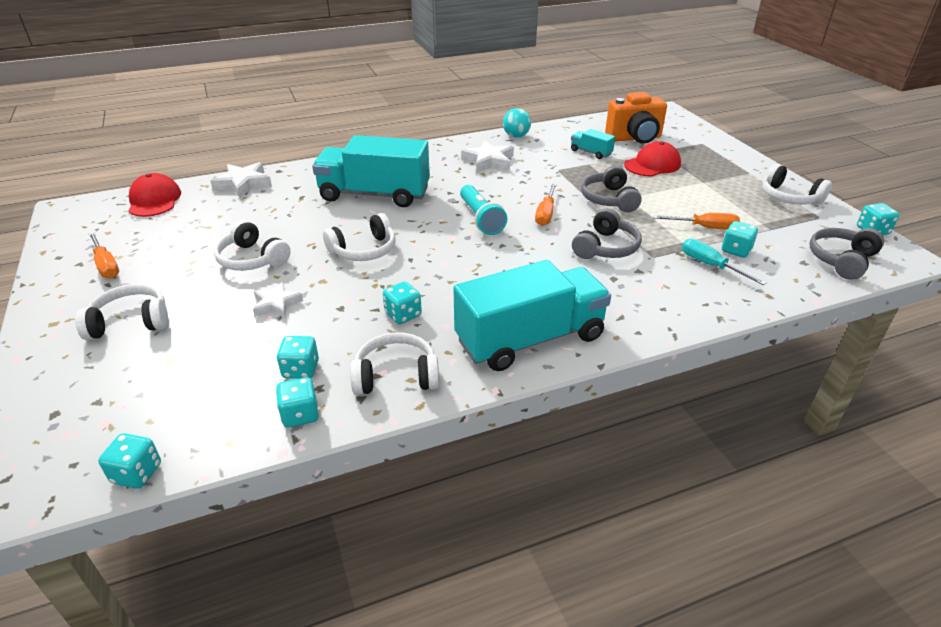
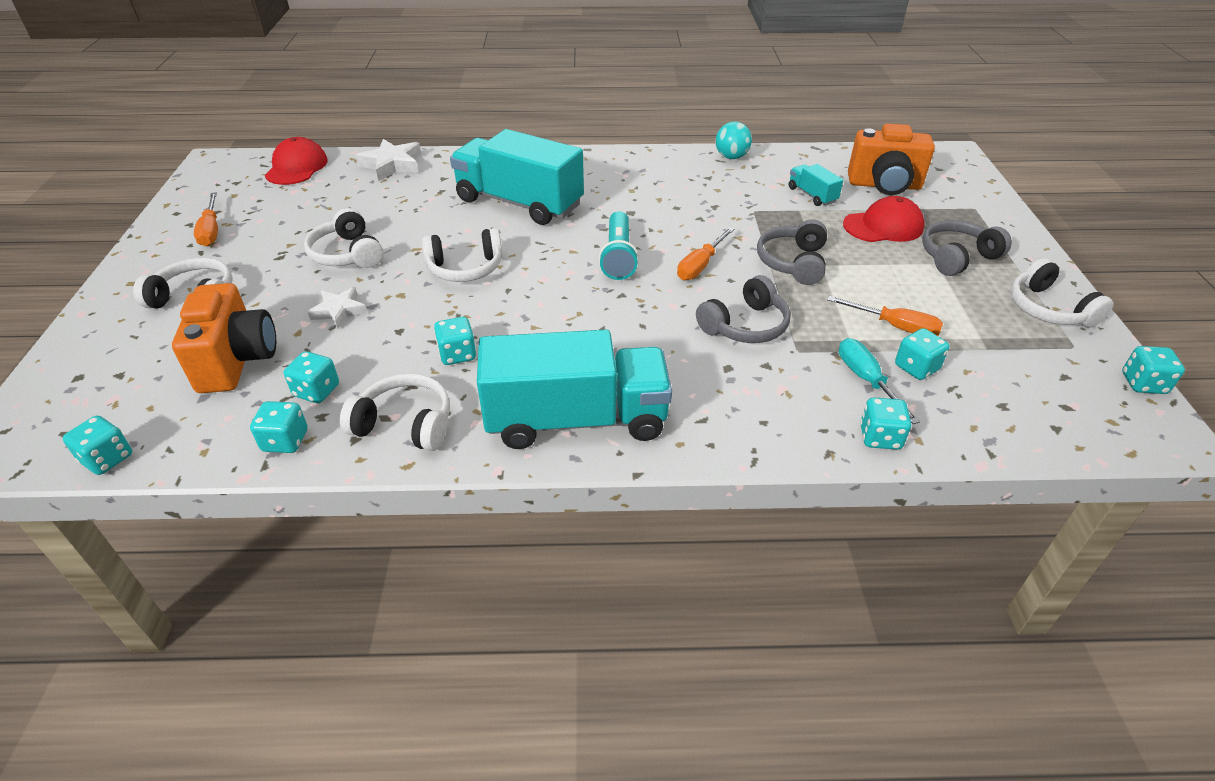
camera: 20 degrees right, 5 degrees up
white star [461,140,514,173] -> none
grey headphones [809,228,884,280] -> grey headphones moved to [922,220,1012,276]
none -> orange camera [172,283,276,393]
none -> turquoise dice [860,397,911,450]

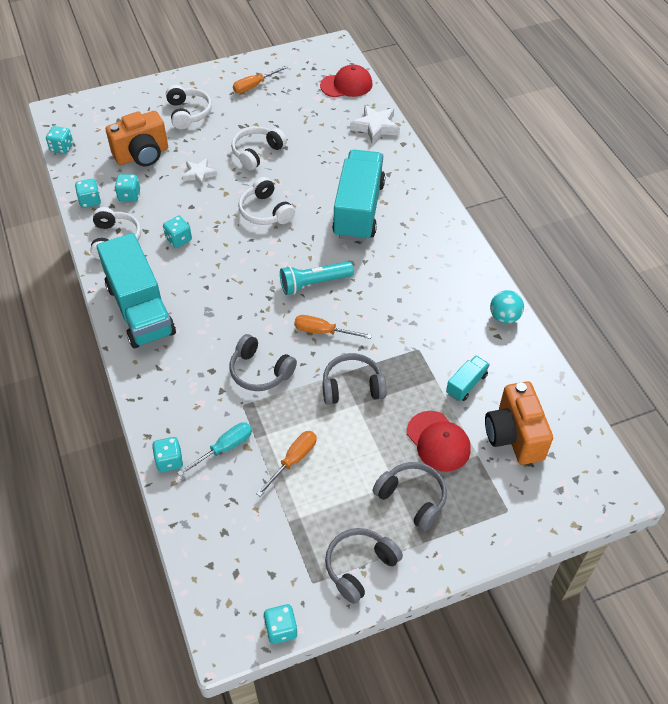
camera: 70 degrees right, 10 degrees up
orange screwdriver [827,296,943,336] -> orange screwdriver turned 150 degrees counterclockwise [256,431,317,497]
turquoise dice [895,328,949,380] -> none
white headphones [1010,258,1114,328] -> grey headphones [325,528,403,604]

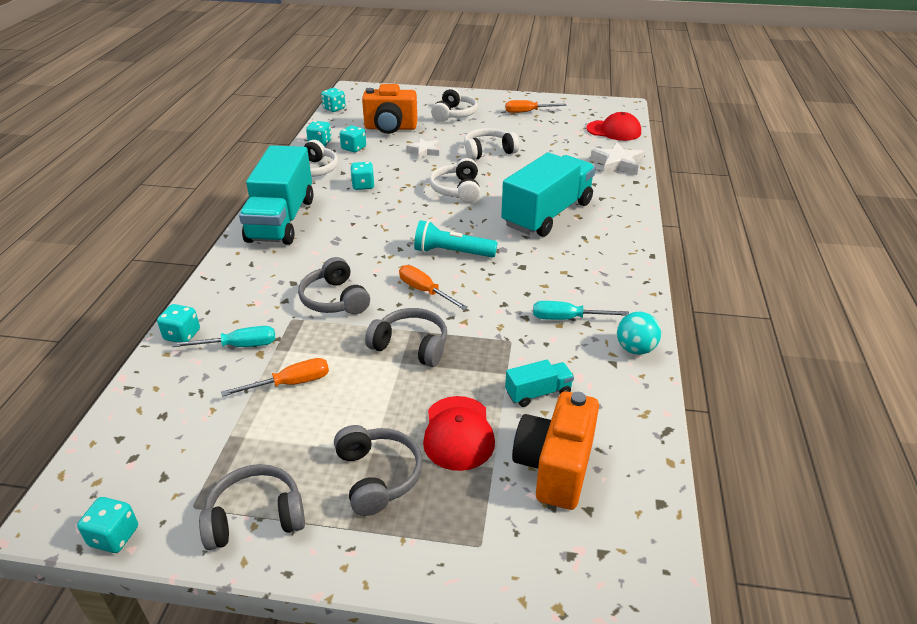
camera: 30 degrees right, 15 degrees down
none -> turquoise screwdriver [533,301,629,320]

